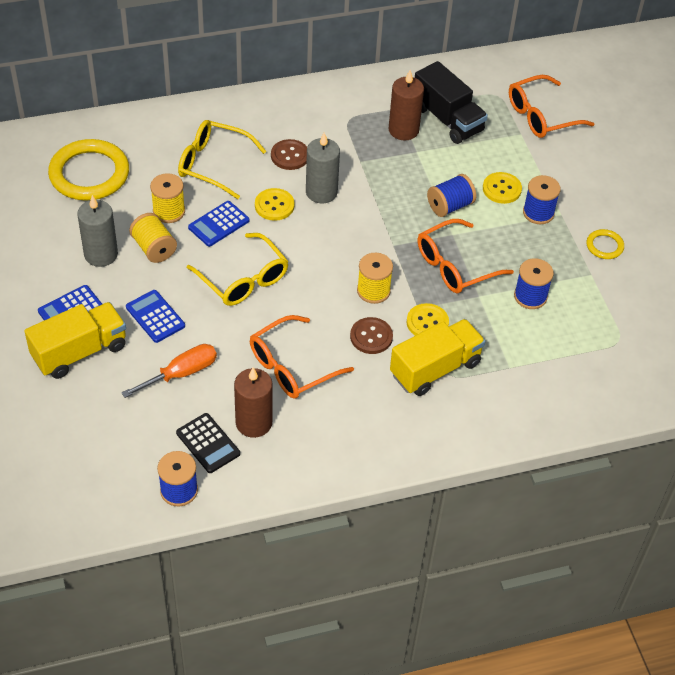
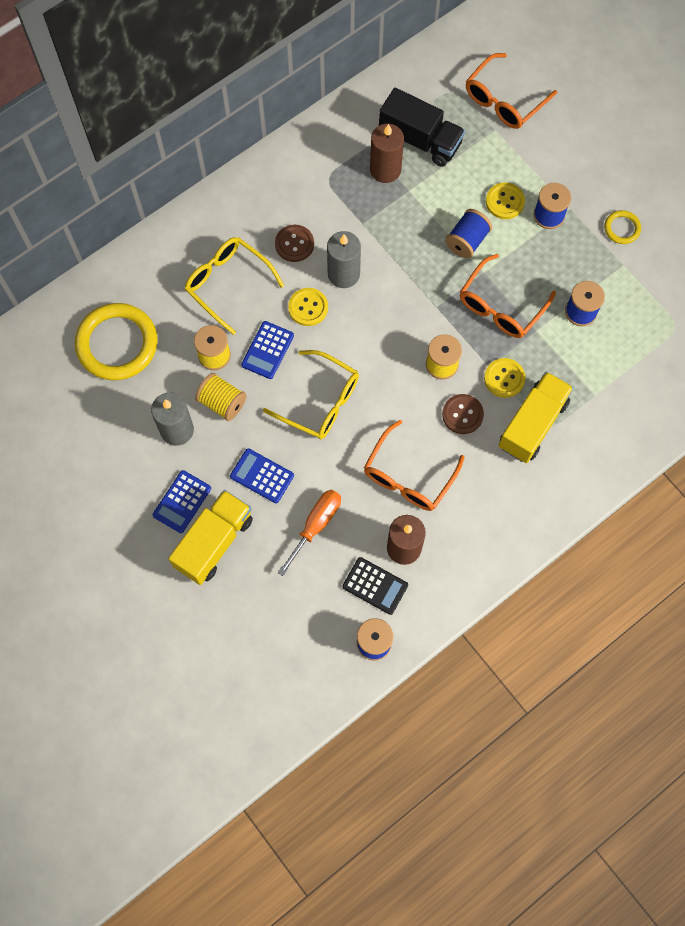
camera: 20 degrees left, 20 degrees up
yellow glasses [178,120,266,199] -> yellow glasses turned 45 degrees clockwise [185,237,284,335]

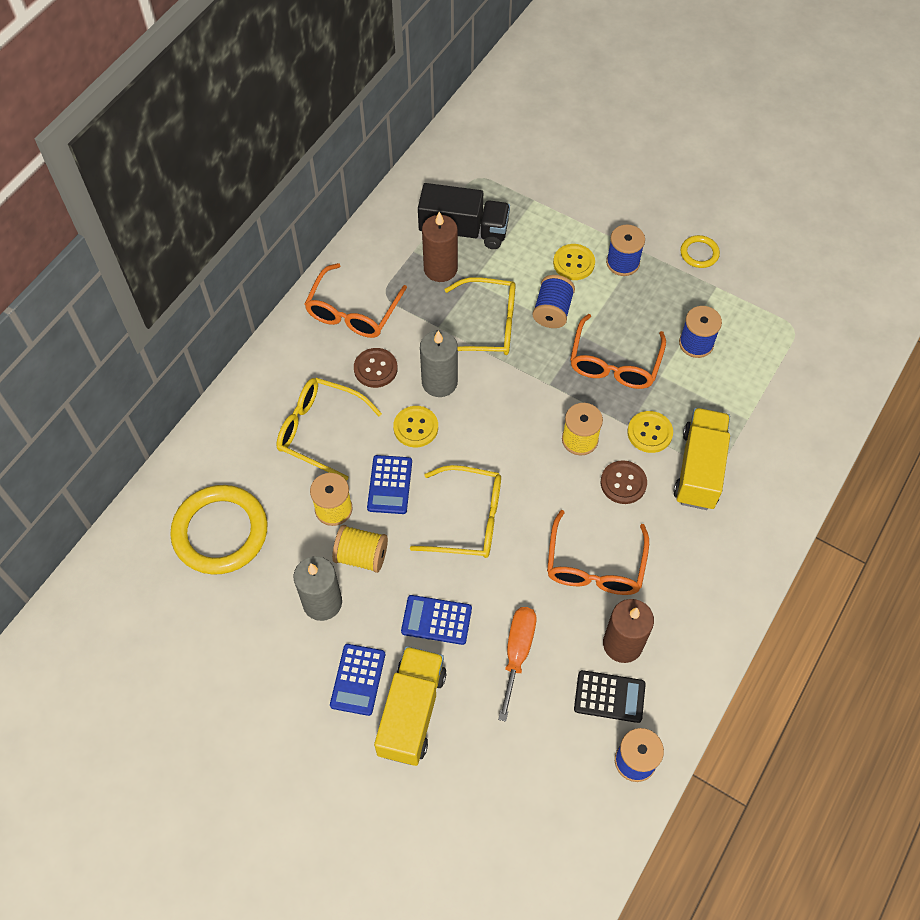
camera: 20 degrees left, 10 degrees down
orange glasses [466,53,557,129] -> orange glasses moved to [304,263,407,338]
none -> yellow glasses [445,277,516,355]

